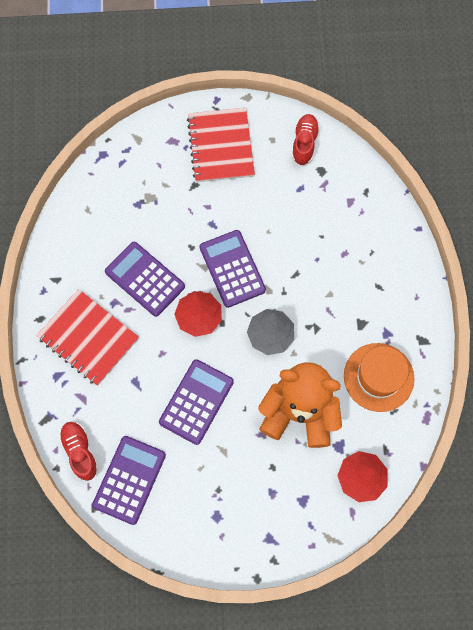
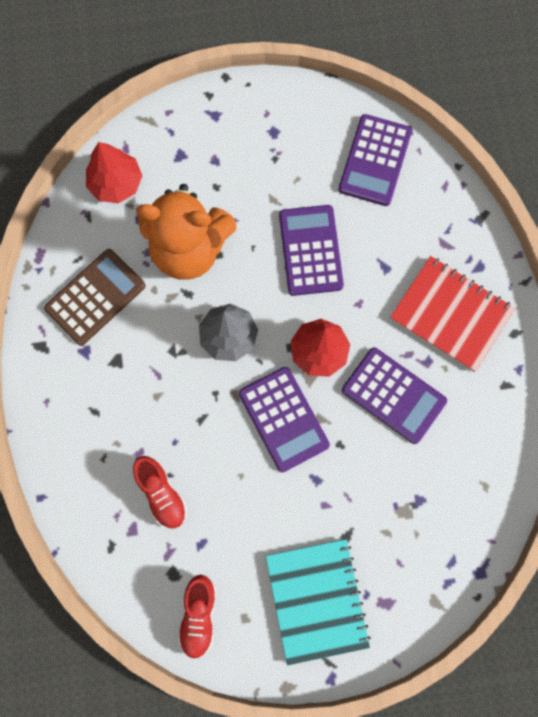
camera: 175 degrees right, 5 degrees up
red shoe [59,421,99,481] -> red shoe moved to [133,456,187,529]
purple calculator [159,359,234,445] -> purple calculator turned 150 degrees clockwise [279,205,344,296]
red notebook [187,108,255,182] -> turquoise notebook [266,539,371,666]
orange hat [344,343,414,412] -> brown calculator [44,249,145,346]

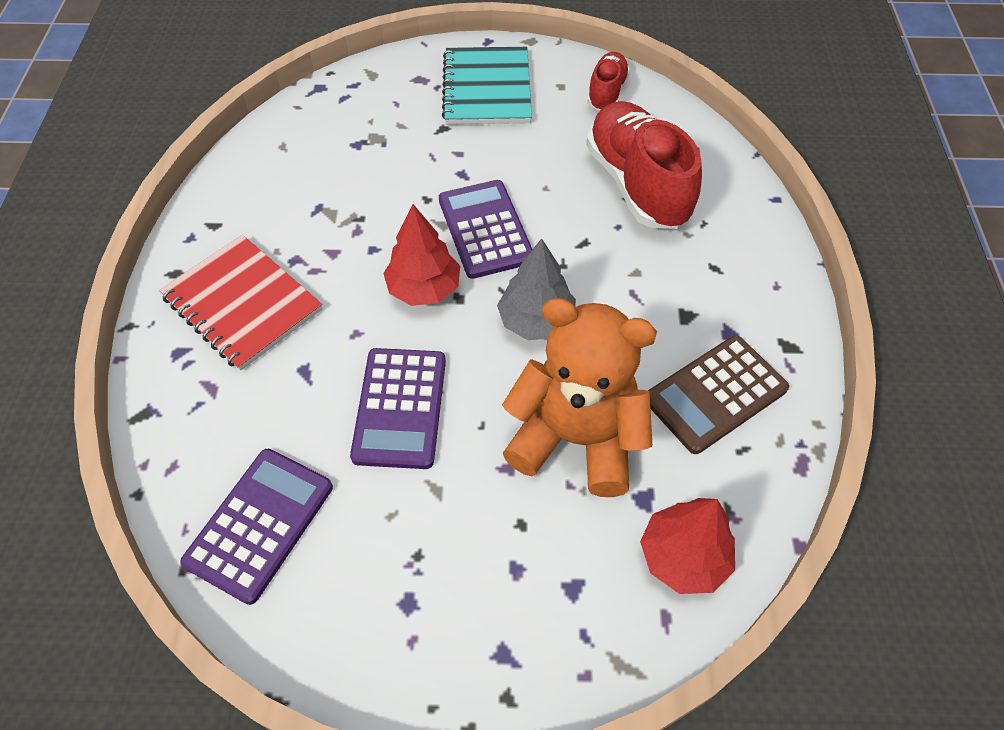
camera: 170 degrees left, 20 degrees down
red shoe [133,456,187,529] -> red shoe [586,101,702,229], size x1.87
purple calculator [342,347,447,444] -> none

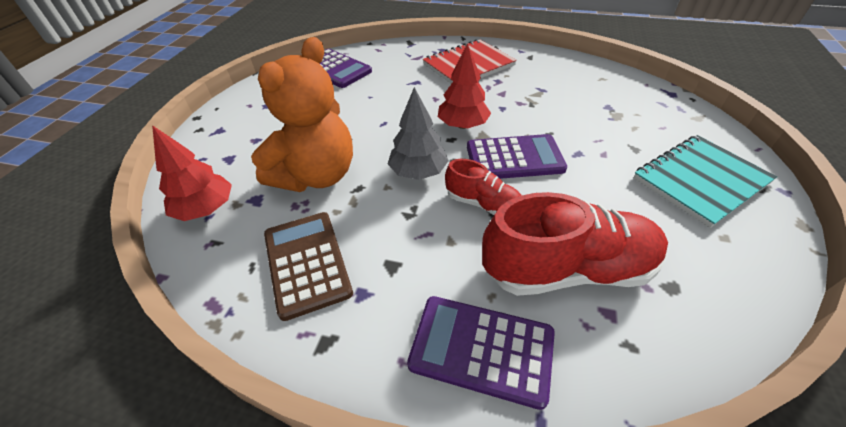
camera: 105 degrees right, 10 degrees down
purple calculator [350,348,446,469] -> purple calculator moved to [407,296,555,410]
turquoise notebook [442,47,532,124] -> turquoise notebook turned 45 degrees counterclockwise [634,135,777,228]
red shoe [587,52,630,111] -> red shoe moved to [445,159,522,215]

